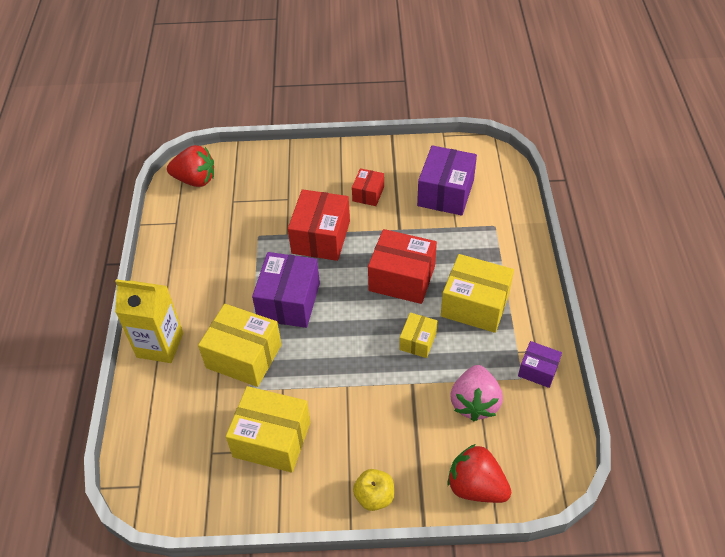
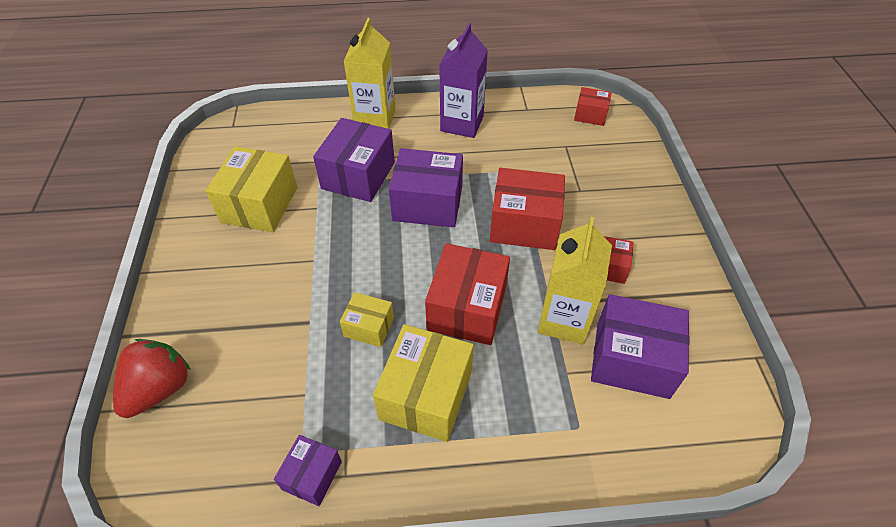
camera: 85 degrees right, 0 degrees up
red strawberry [167,145,214,187] -> red box [574,87,612,126]
yellow box [198,304,282,387] -> purple box [313,118,395,202]
yellow apple [353,469,394,511] -> none
pink strawberry [450,365,503,421] -> none
none -> purple carton [439,23,488,138]
none -> yellow carton [538,217,612,344]

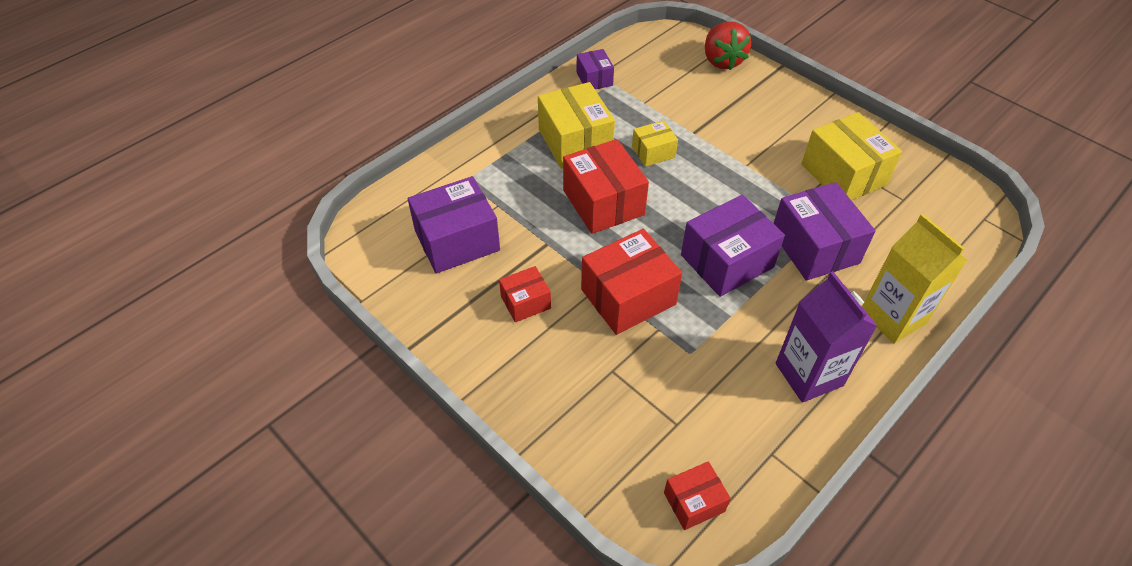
camera: 140 degrees right, 0 degrees up
yellow carton [538,217,612,344] -> none

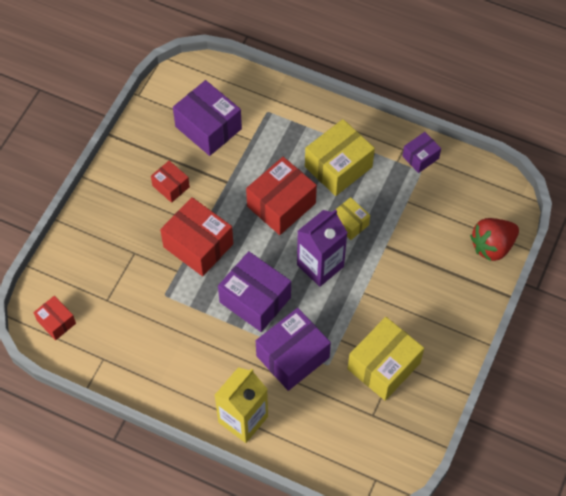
camera: 70 degrees right, 10 degrees up
purple carton [776,271,877,403] -> purple carton moved to [297,209,348,287]

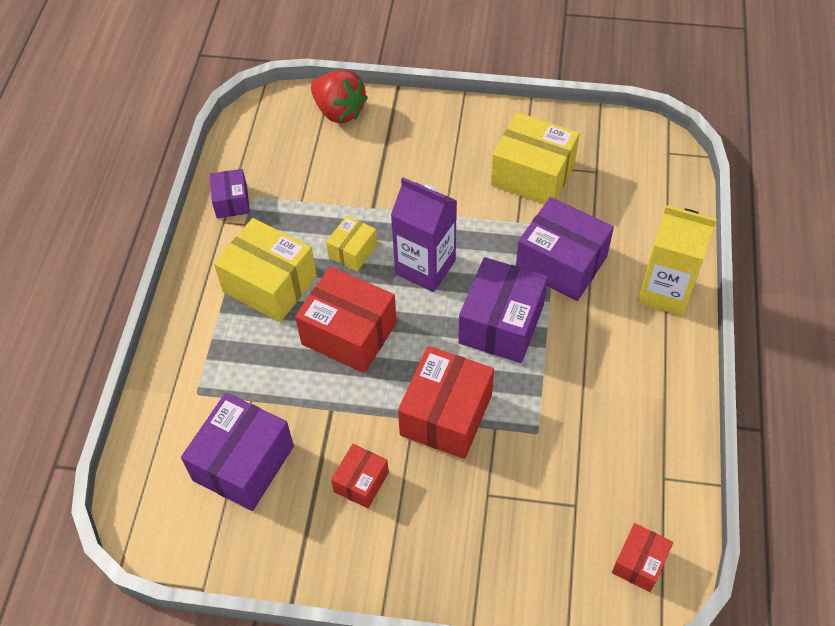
camera: 105 degrees left, 5 degrees down
purple box [402,132,441,173] -> purple box turned 45 degrees clockwise [209,169,250,218]

